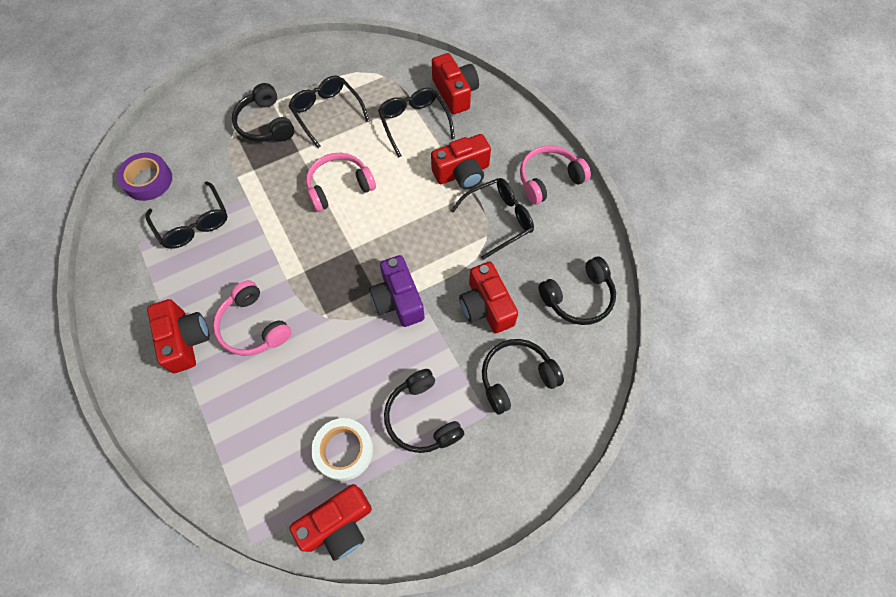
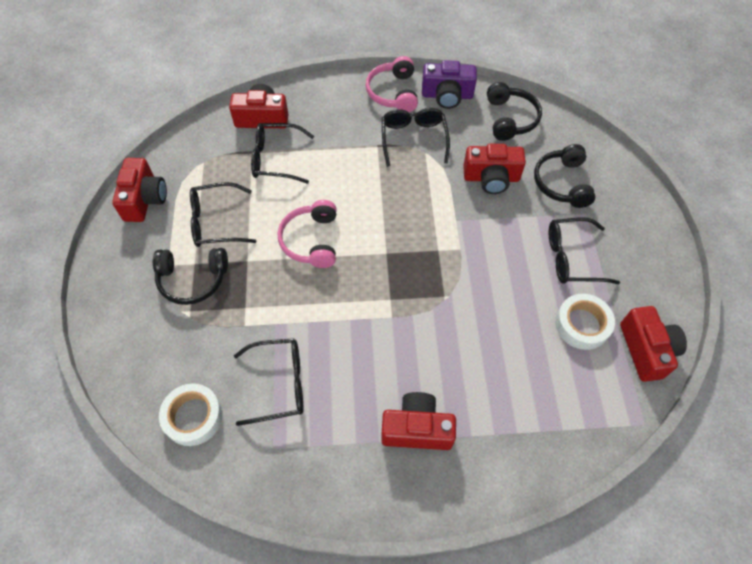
camera: 65 degrees left, 5 degrees down
purple tape [117,152,172,201] -> white tape [159,383,223,446]
pink headphones [213,280,292,356] -> none
purple camera [369,255,425,327] -> purple camera moved to [422,60,477,109]
black headphones [384,369,464,453] -> black glasses [549,217,620,284]
red camera [431,134,491,189] -> red camera moved to [112,158,167,222]

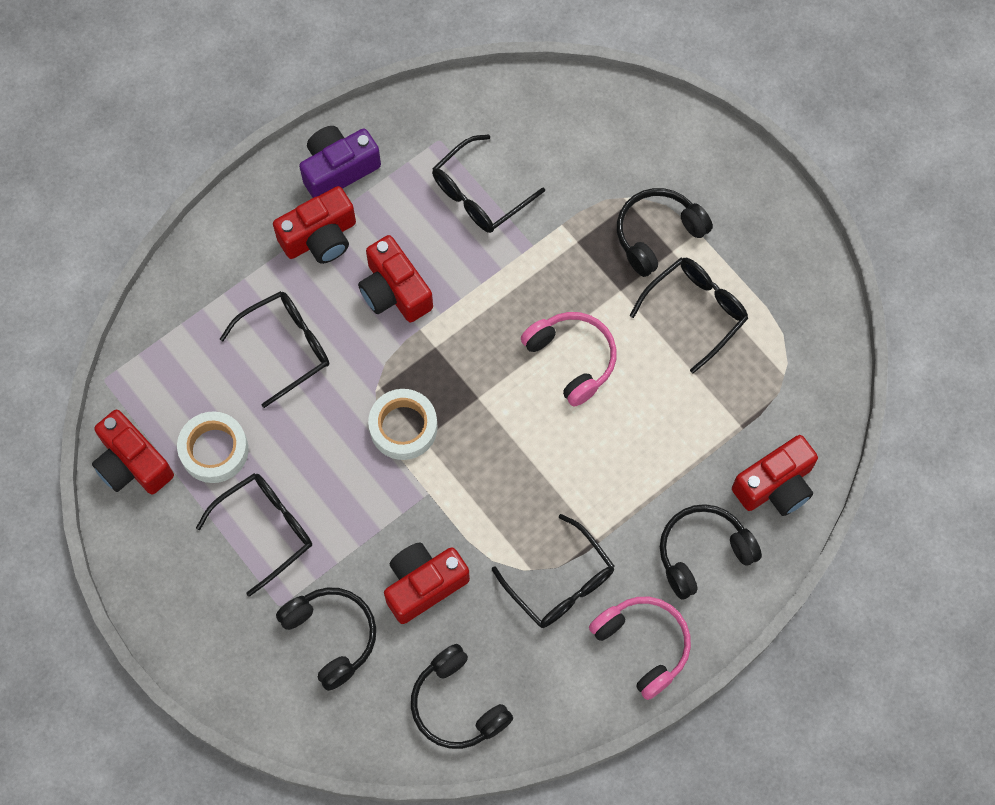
camera: 145 degrees right, 10 degrees up
red camera [112,158,167,222] -> red camera moved to [358,235,433,322]
white tape [159,383,223,446] -> white tape moved to [368,389,438,460]
black glasses [251,123,314,184] -> black glasses moved to [220,291,329,408]
purple camera [422,60,477,109] -> purple camera moved to [299,126,381,198]
none -> black headphones [660,504,762,600]

